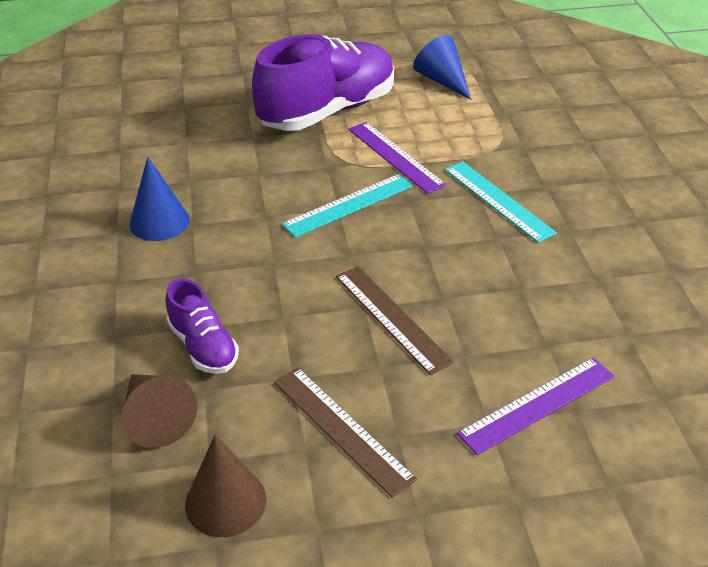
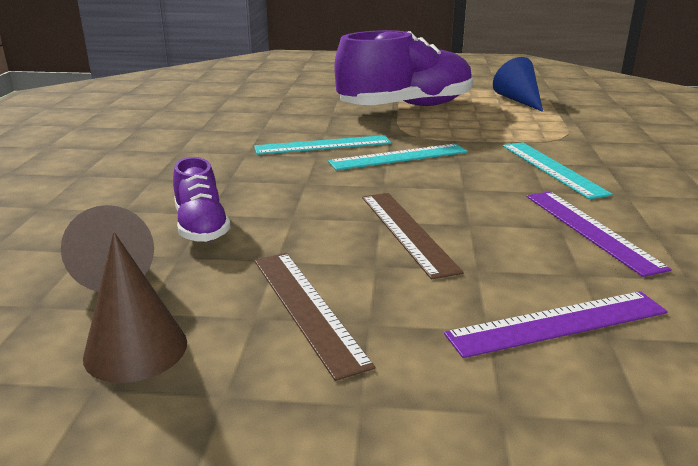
camera: 15 degrees right, 15 degrees down
blue cone [129,157,190,241] -> none
purple ruler [348,122,447,194] -> purple ruler moved to [527,192,672,277]
none -> turquoise ruler [254,135,391,155]

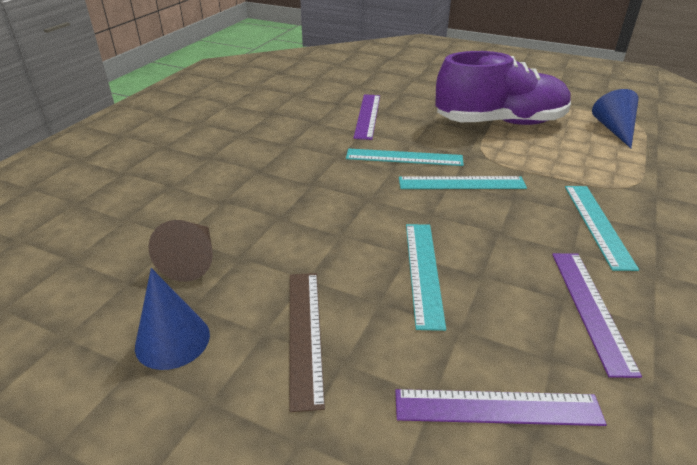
camera: 20 degrees right, 10 degrees up
brown cone [83,232,187,383] -> blue cone [135,268,210,370]
purple shoe [173,157,231,242] -> none
brown ruler [362,193,464,280] -> turquoise ruler [406,224,446,331]
none -> purple ruler [353,94,380,140]

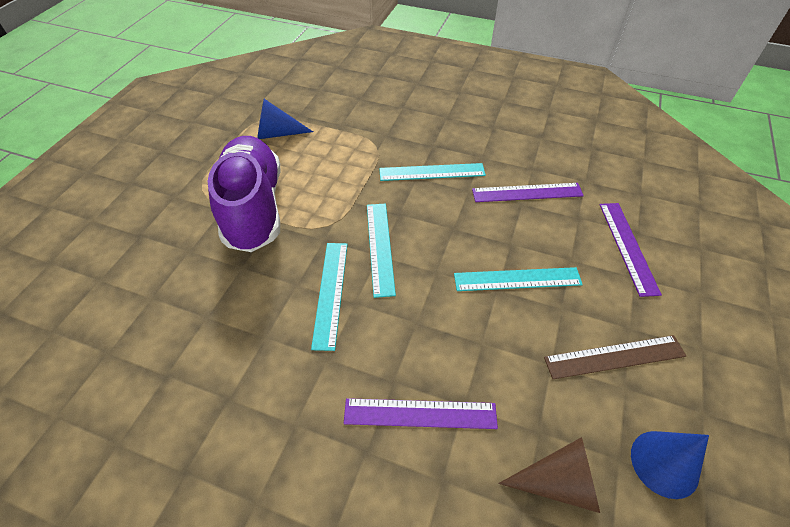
camera: 95 degrees left, 15 degrees up
purple ruler [353,94,380,140] -> purple ruler moved to [344,398,498,429]

